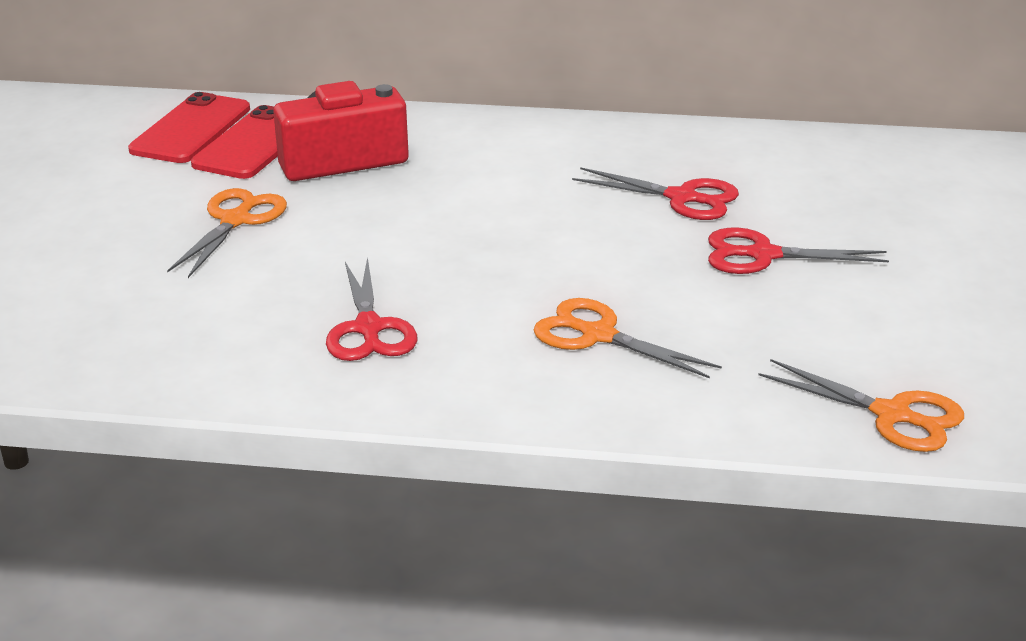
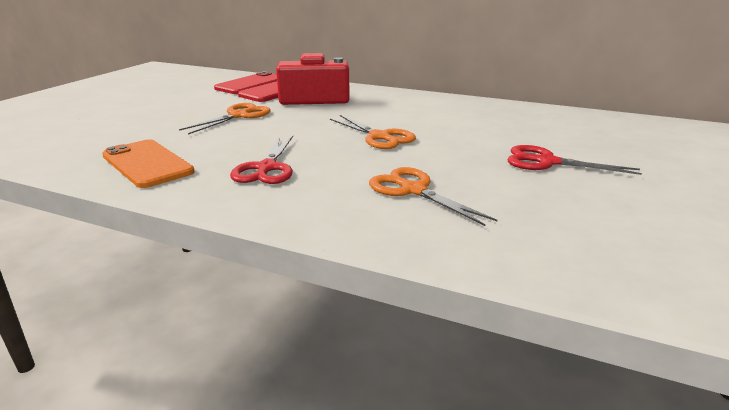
camera: 15 degrees right, 5 degrees down
red scissors [572,167,739,220] -> none
orange scissors [759,359,964,452] -> orange scissors moved to [330,115,416,149]
none -> orange phone [102,139,195,188]

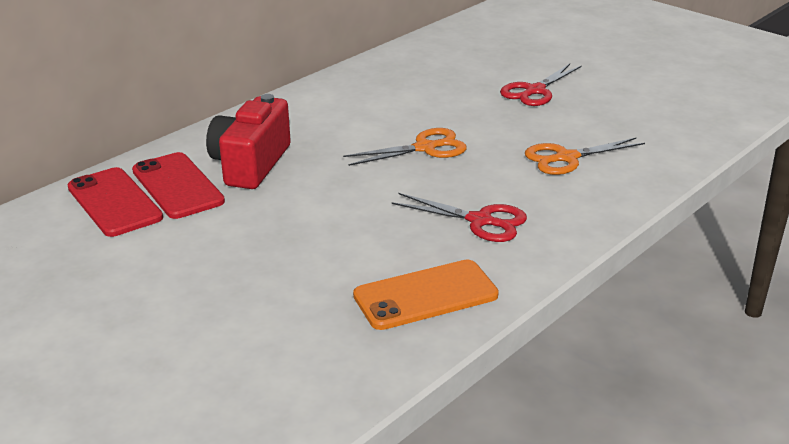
camera: 70 degrees left, 5 degrees up
orange scissors [179,103,271,135] -> none

